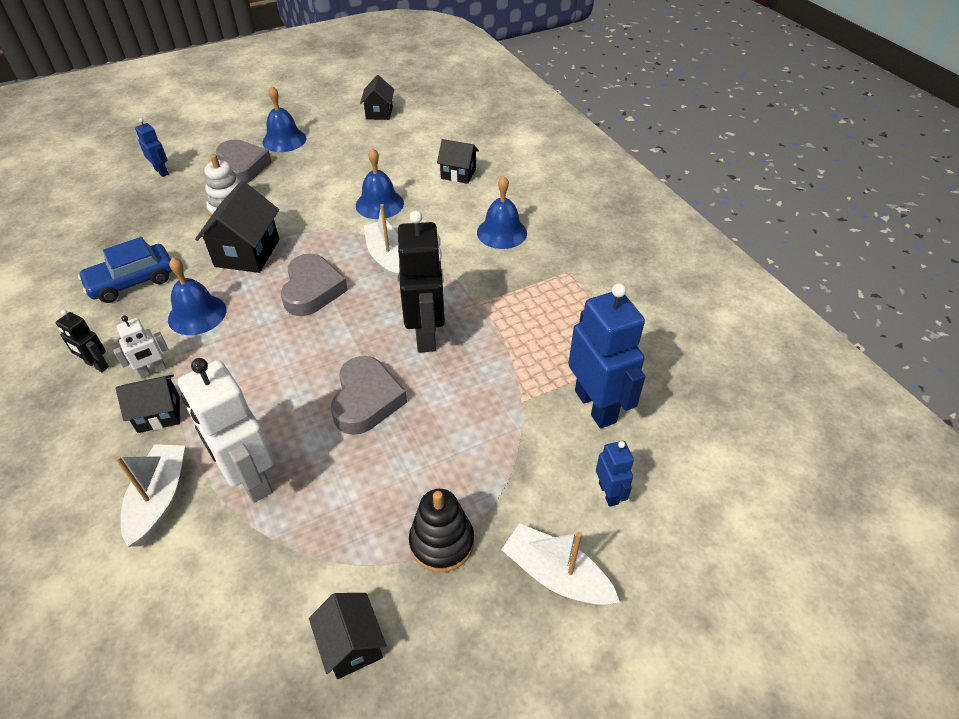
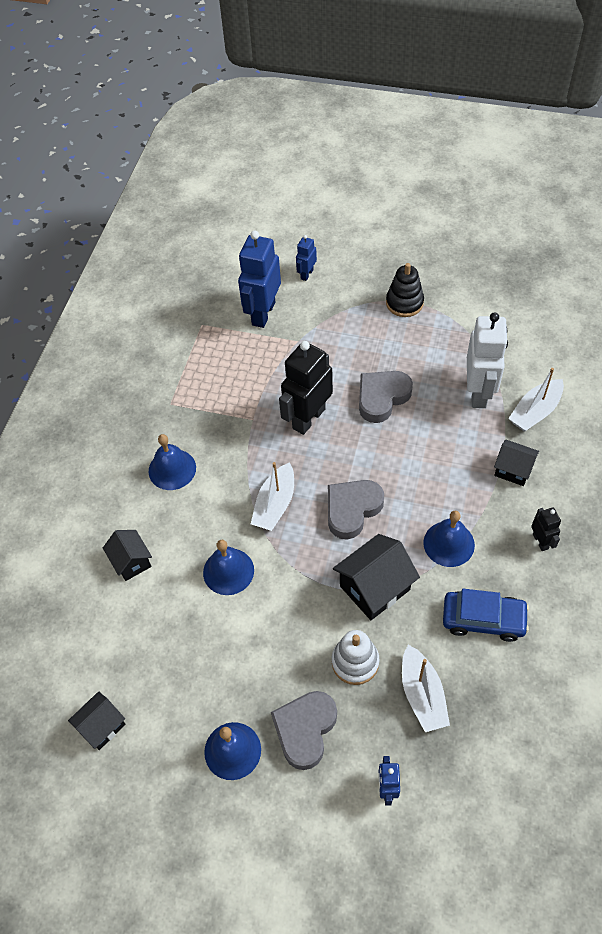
camera: 135 degrees left, 10 degrees up
white robot [113,316,169,379] -> none
black house [309,593,387,679] -> none
white boat [501,523,620,605] -> white boat moved to [402,645,450,732]

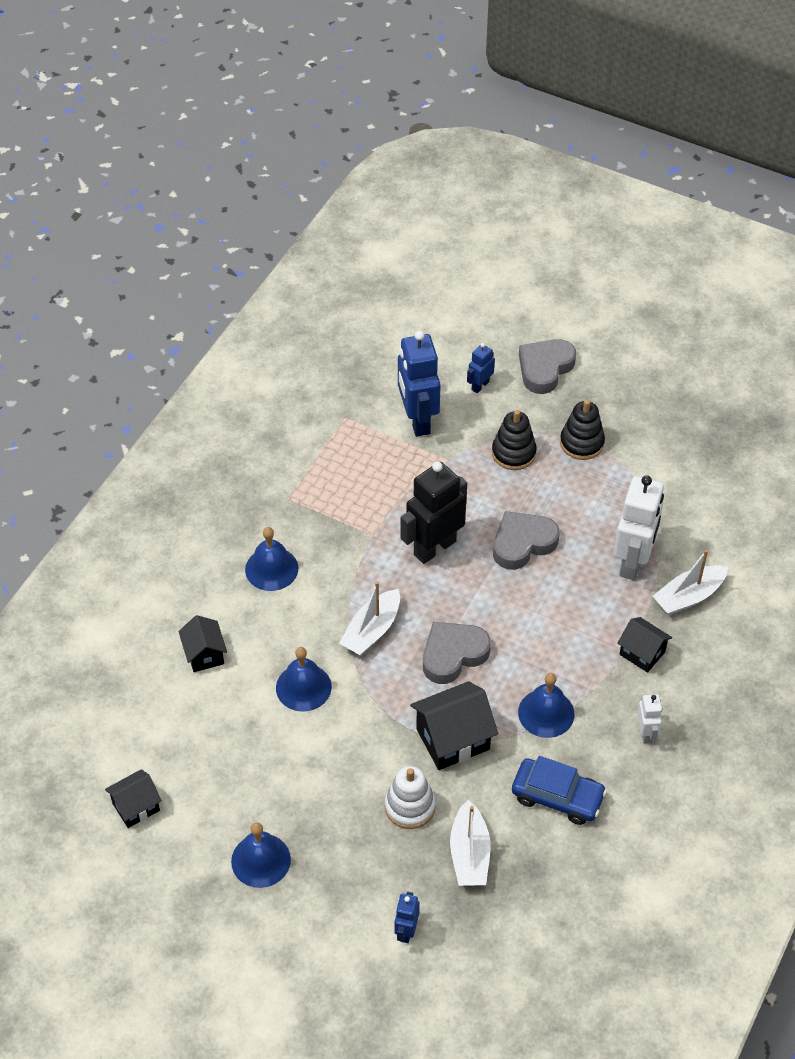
camera: 10 degrees right, 5 degrees down
blue robot [238,231,281,328] -> blue robot turned 45 degrees counterclockwise [398,331,441,437]
grey heart [271,691,337,770] -> grey heart moved to [519,339,576,394]
black robot [531,507,561,551] -> white robot [637,694,662,744]
none -> black stacking toy [492,410,537,470]

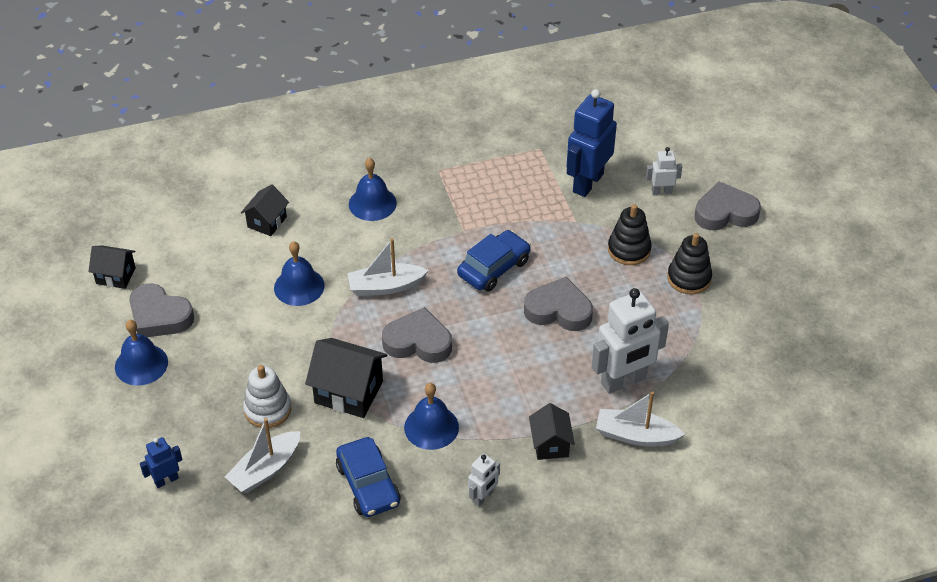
camera: 45 degrees right, 5 degrees down
black robot [400,462,467,564] -> blue car [457,230,531,292]
blue robot [467,343,495,393] -> white robot [646,147,682,195]
none -> grey heart [129,283,194,337]

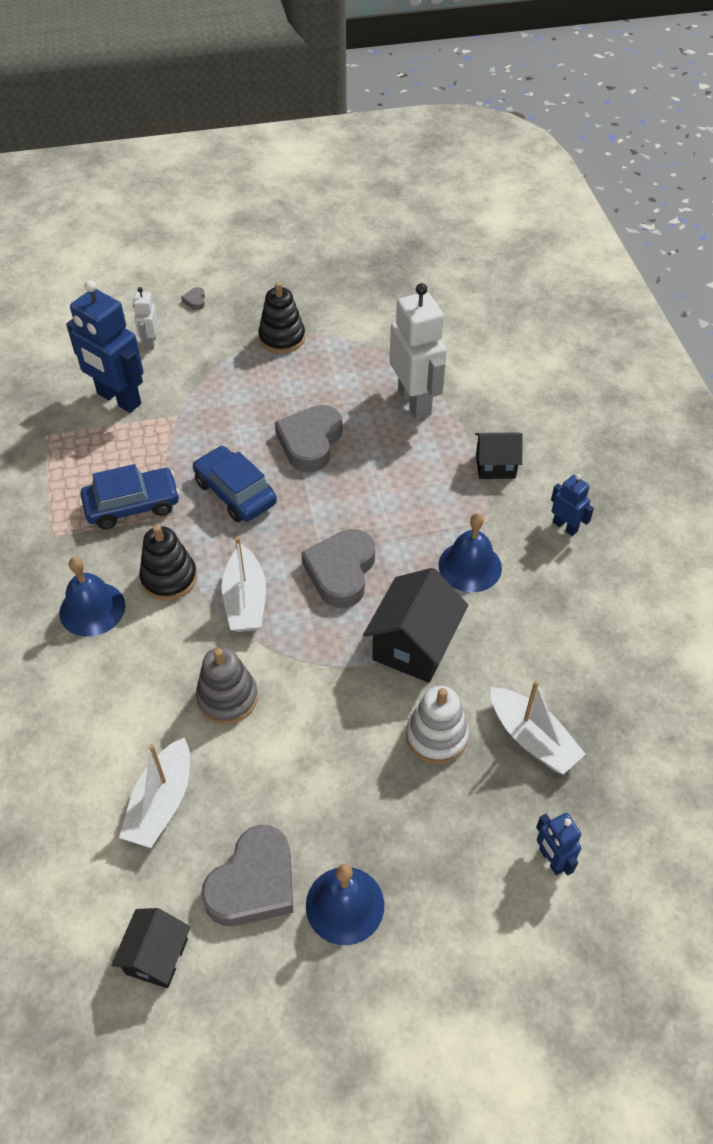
camera: 85 degrees left, 5 degrees up
black house [241,184,289,236] -> none
blue bell [274,241,325,306] -> grey stacking toy [196,647,258,724]
blue car [336,437,401,517] -> blue car moved to [80,464,180,529]
white robot [468,453,500,507] -> blue robot [551,474,594,536]
white boat [596,391,685,447] -> white boat moved to [119,737,190,848]
black stacking toy [608,204,652,265] -> black stacking toy moved to [139,525,197,600]
grey heart [694,182,761,230] -> grey heart [181,287,205,310], size x0.40

